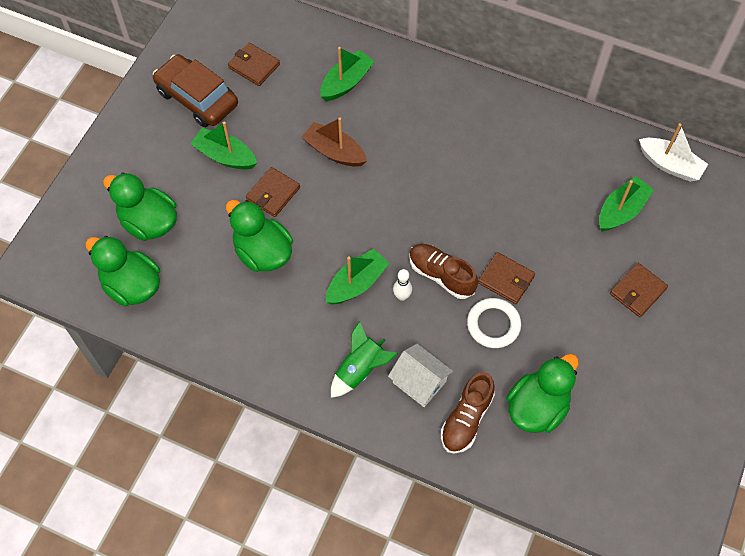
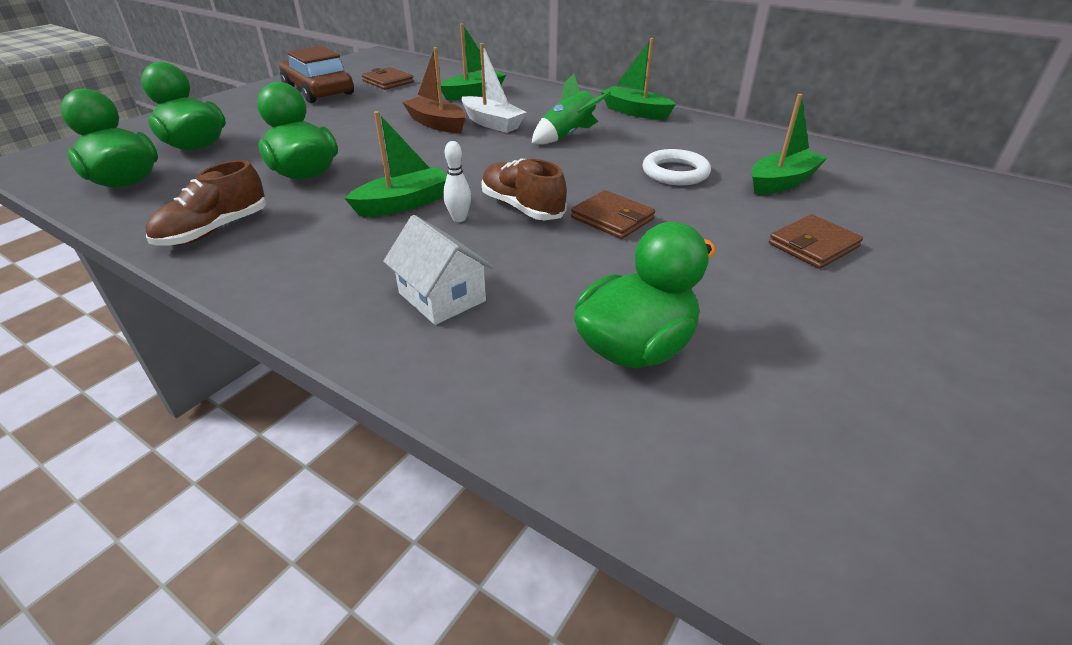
camera: 10 degrees right, 25 degrees down
green boat [190,121,257,170] -> green boat moved to [601,38,676,120]
brown wallet [246,167,300,217] -> none
green rocket [331,321,398,398] -> green rocket moved to [532,74,611,144]
brown shoe [441,372,495,453] -> brown shoe moved to [145,160,266,246]
white ring [467,298,521,348] -> white ring moved to [643,149,711,185]
white boat [639,123,708,182] -> white boat moved to [461,43,527,133]

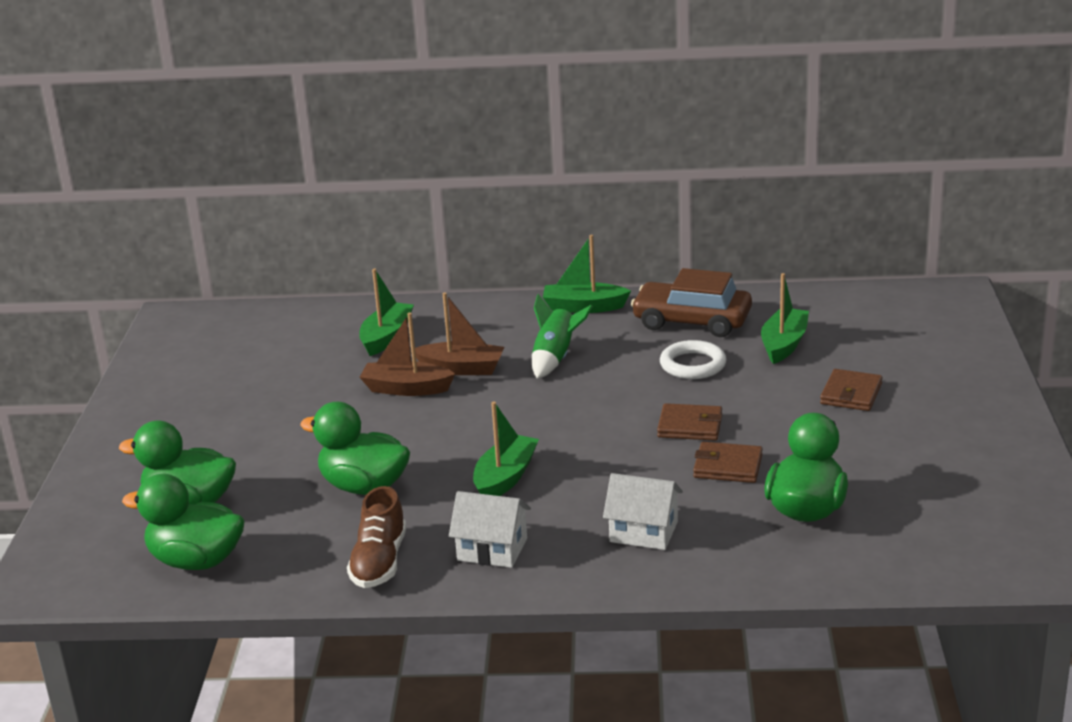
camera: 30 degrees left, 10 degrees down
brown car [279,46,354,103] -> brown car moved to [631,268,752,337]
brown wallet [361,67,414,90] -> brown wallet moved to [693,442,763,483]
white bowling pin [443,141,471,222] -> none
white boat [461,43,527,133] -> brown boat [415,292,504,375]
brown shoe [481,159,567,220] -> none
none -> white house [449,491,531,568]

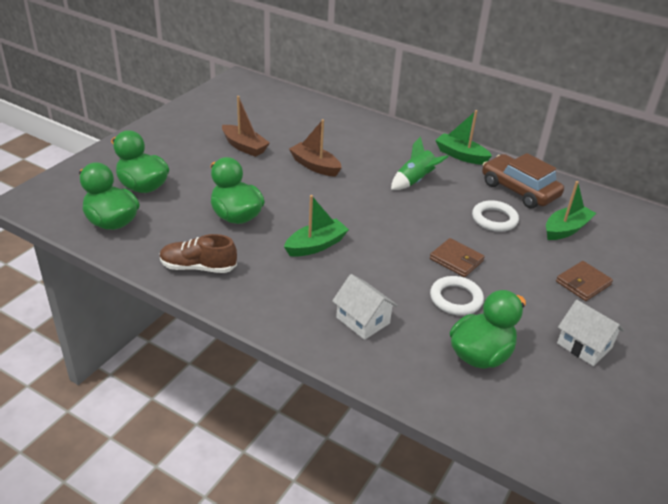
camera: 25 degrees right, 10 degrees up
brown shoe [347,486,406,588] -> brown shoe turned 60 degrees clockwise [160,234,237,273]
green boat [359,269,414,356] -> none
brown boat [415,292,504,375] -> brown boat moved to [222,96,270,157]
white house [449,491,531,568] -> white house moved to [557,300,624,366]
brown wallet [693,442,763,483] -> white ring [430,276,484,315]

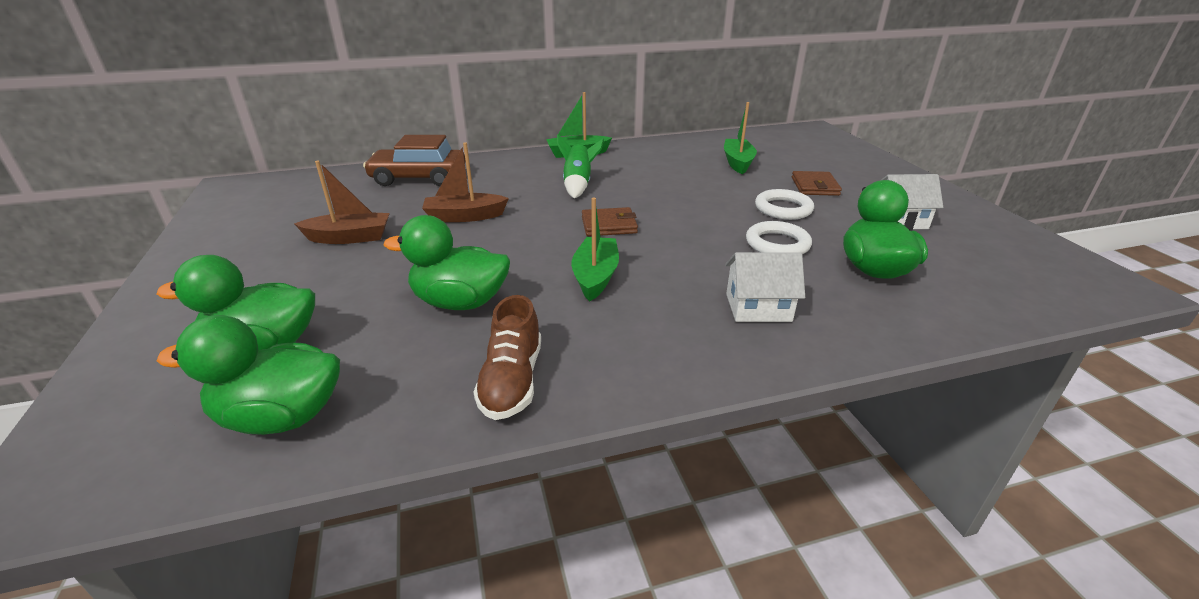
camera: 45 degrees left, 5 degrees down
brown shoe [160,234,237,273] -> brown shoe turned 45 degrees counterclockwise [473,295,541,420]
brown wallet [430,238,485,277] -> brown wallet moved to [582,207,638,236]
white ring [472,200,519,232] -> white ring moved to [755,189,814,220]
brown car [482,153,564,208] -> brown car moved to [363,135,465,186]

